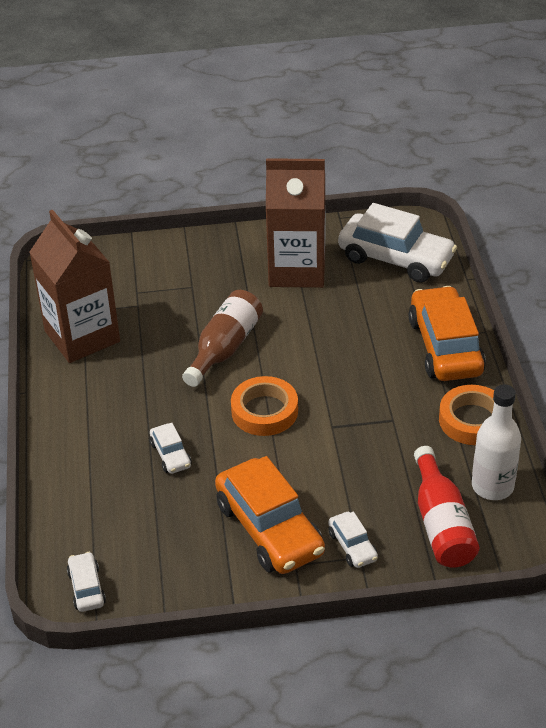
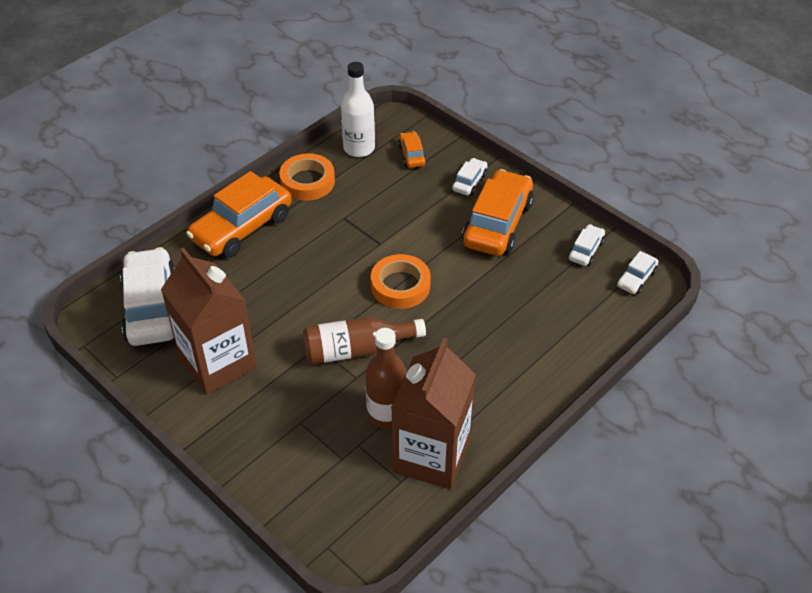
camera: 130 degrees left, 5 degrees up
white car [150,423,192,474] -> white car moved to [568,224,605,266]
red bottle [414,446,480,567] -> orange car [398,131,427,168]
none -> brown bottle [365,328,407,429]

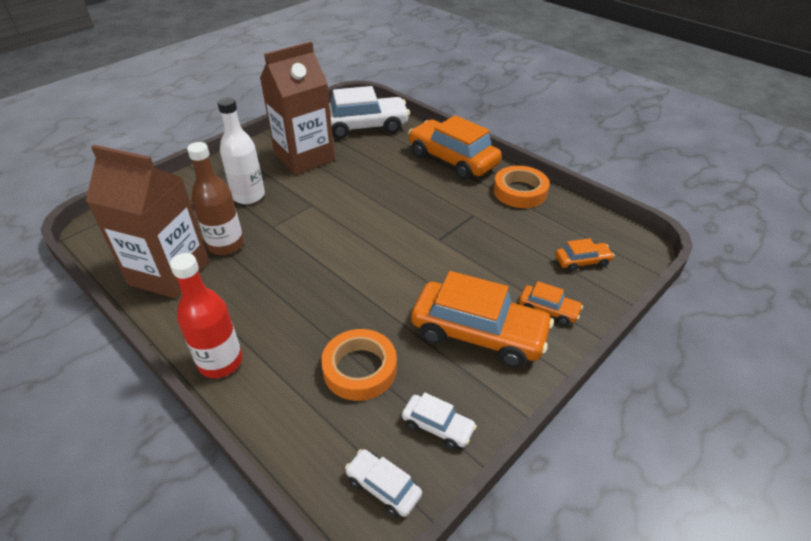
camera: 90 degrees right, 5 degrees down
brown bottle [303,317,426,364] -> none
white bottle [341,62,375,157] -> white bottle moved to [217,97,265,204]
orange tape [371,254,431,309] -> orange tape moved to [321,329,397,401]
white car [452,158,488,195] -> orange car [519,281,583,325]
none -> red bottle [170,253,242,378]

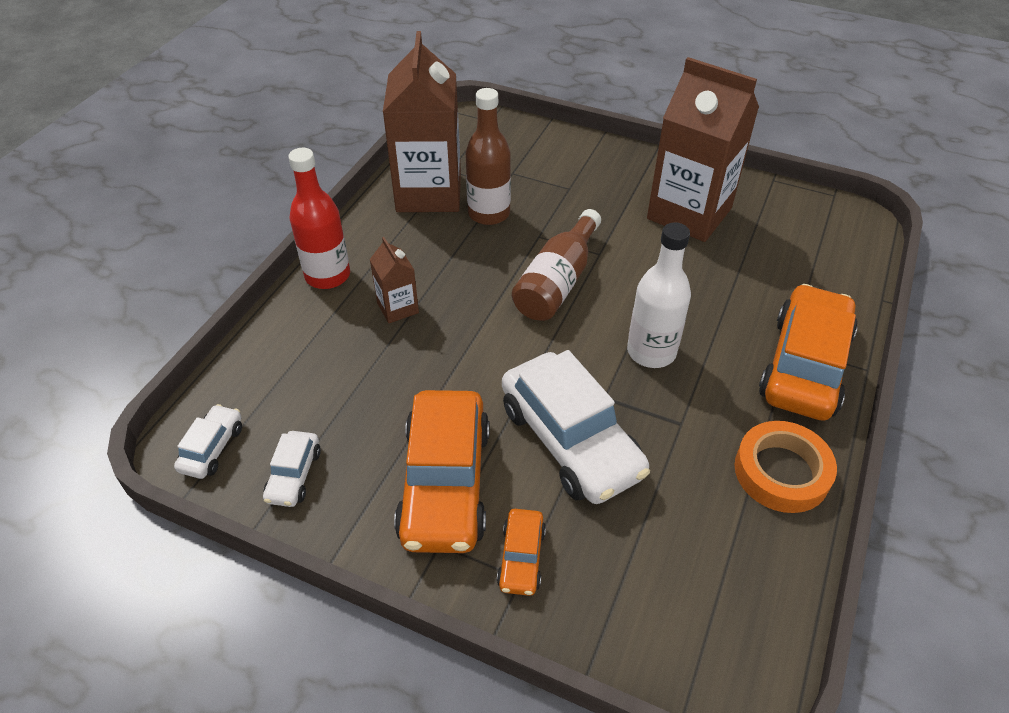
camera: 70 degrees right, 5 degrees up
white bottle [217,97,265,204] -> white bottle moved to [627,222,691,368]
orange tape [321,329,397,401] -> none
white car [329,86,410,139] -> white car moved to [502,350,650,504]
orange car [555,238,614,272] -> none
none -> brown carton [369,237,419,323]
none -> brown bottle [512,209,601,321]

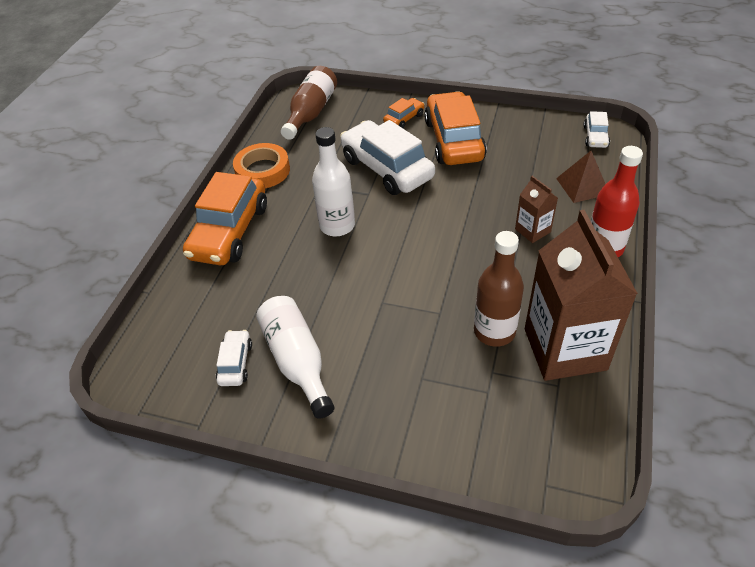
camera: 175 degrees right, 0 degrees up
white car [263,431,321,507] -> white car moved to [216,330,252,386]
orange car [497,509,546,596] -> orange car turned 45 degrees clockwise [383,98,425,128]
brown bottle [512,209,601,321] -> brown bottle moved to [281,66,337,140]
brown carton [647,57,759,242] -> white bottle [256,296,335,419]
none -> brown pyramid [556,151,605,203]

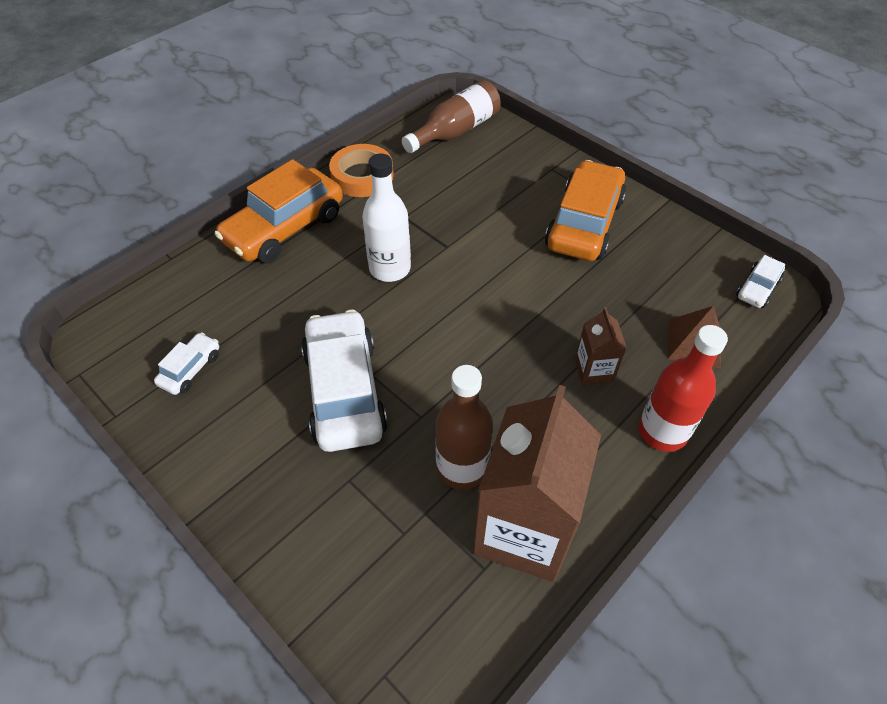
camera: 25 degrees right, 5 degrees up
white bottle [256,296,335,419] -> none
white car [340,120,435,195] -> white car moved to [301,310,388,452]
orange car [383,98,425,128] -> none

